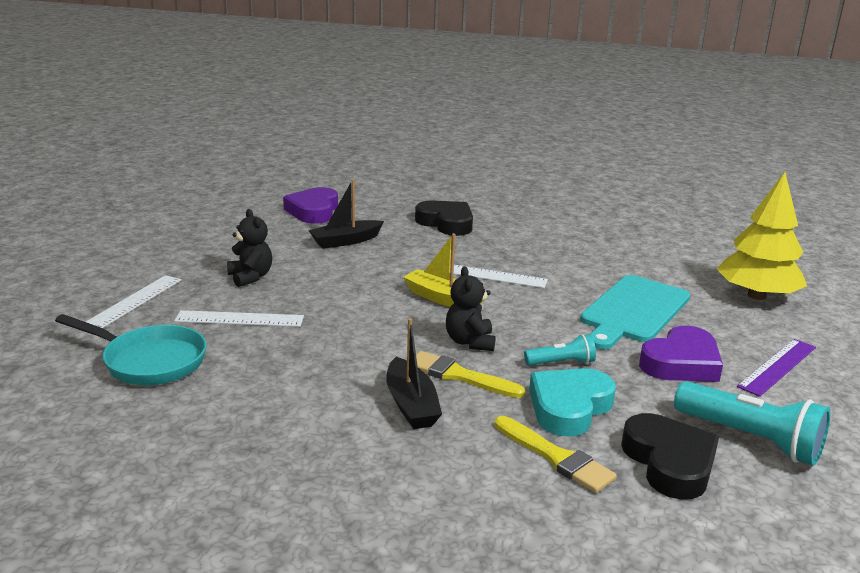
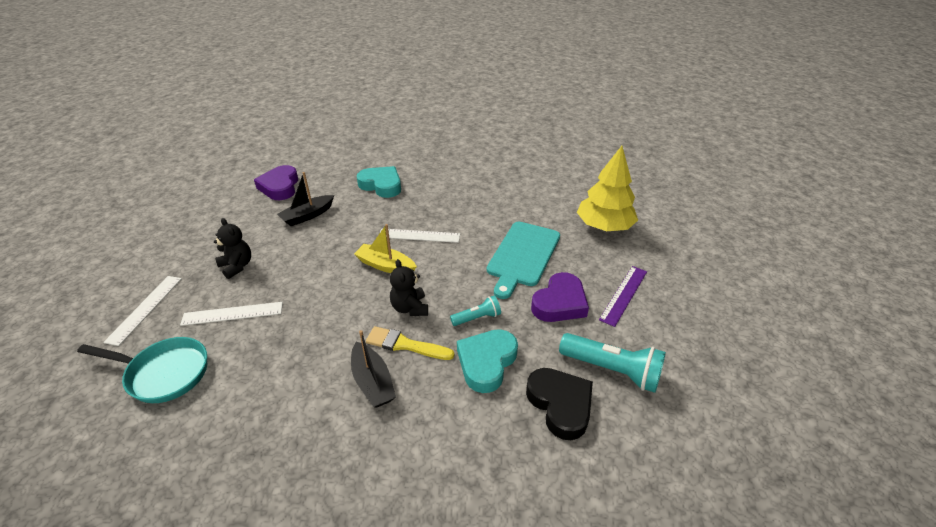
camera: 10 degrees left, 15 degrees up
black heart [415,200,473,236] -> turquoise heart [357,166,401,198]
yellow brush [495,416,617,493] -> none

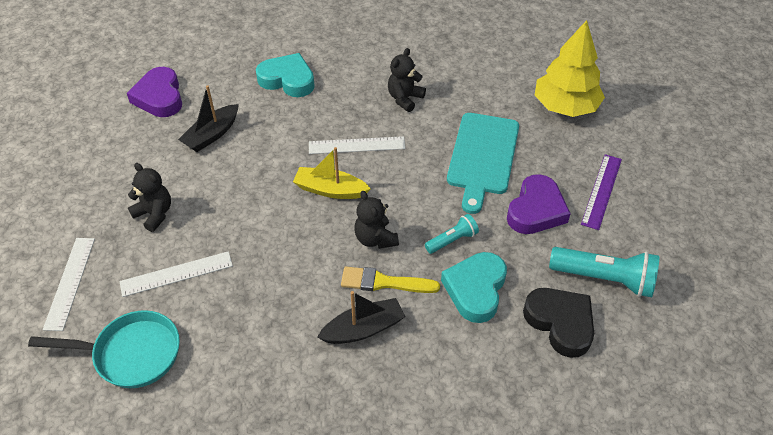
camera: 10 degrees left, 10 degrees up
black boat [351,330,396,408] -> black boat turned 75 degrees counterclockwise [317,291,406,344]
none -> black teddy bear [388,48,426,112]

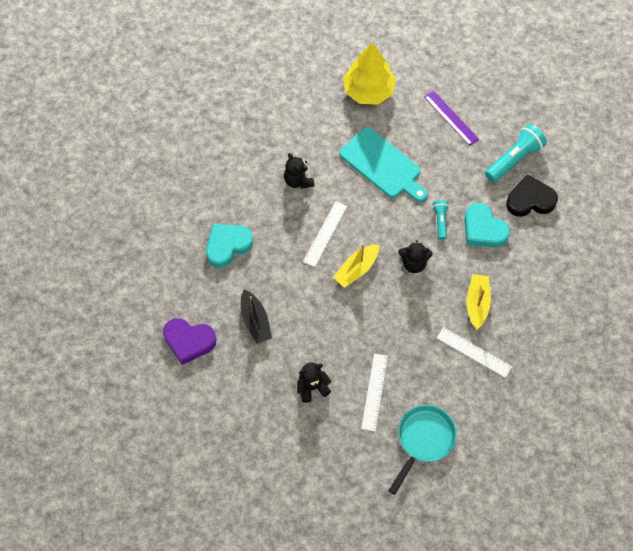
camera: 60 degrees left, 15 degrees up
white ruler [43,238,95,331] -> white ruler moved to [437,327,512,378]
black boat [317,291,406,344] -> yellow boat [467,274,491,329]
yellow brush [341,267,440,293] -> none
purple heart [507,174,571,234] -> none

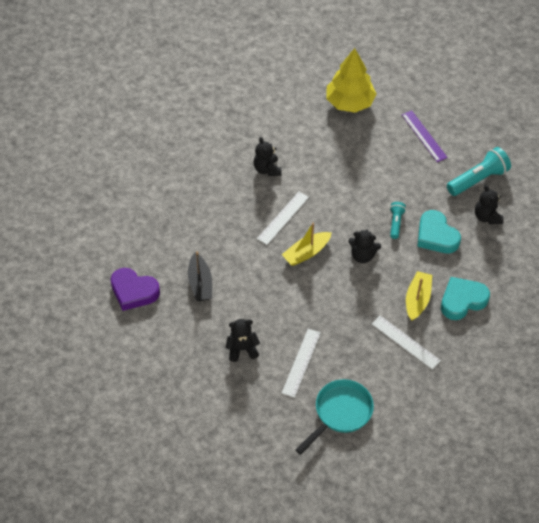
camera: 10 degrees right, 10 degrees down
turquoise heart [206,224,253,268] -> turquoise heart moved to [441,277,490,320]
turquoise cutting board [339,127,428,202] -> none
black heart [506,174,558,217] -> black teddy bear [475,185,504,224]

